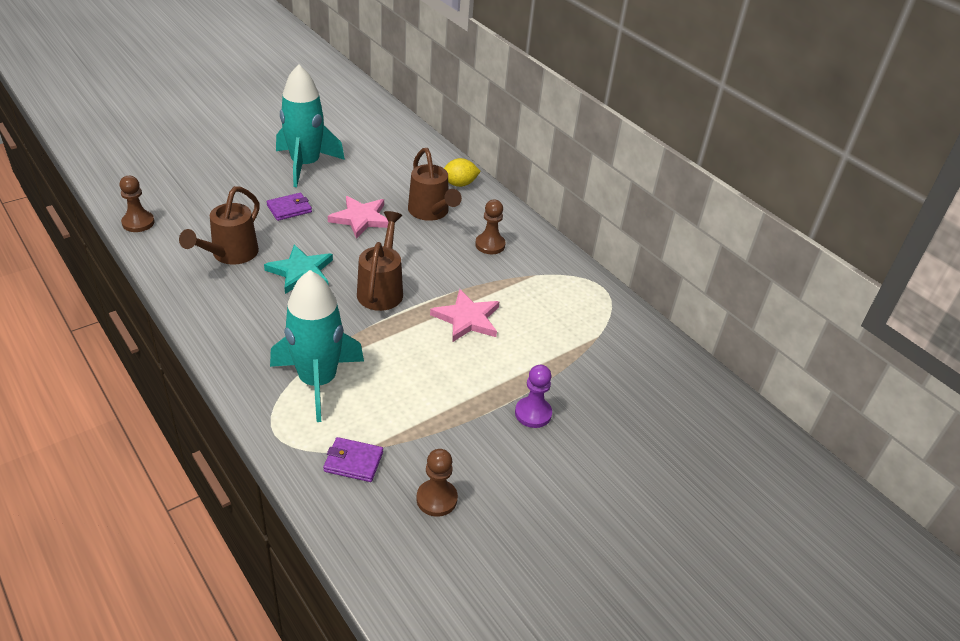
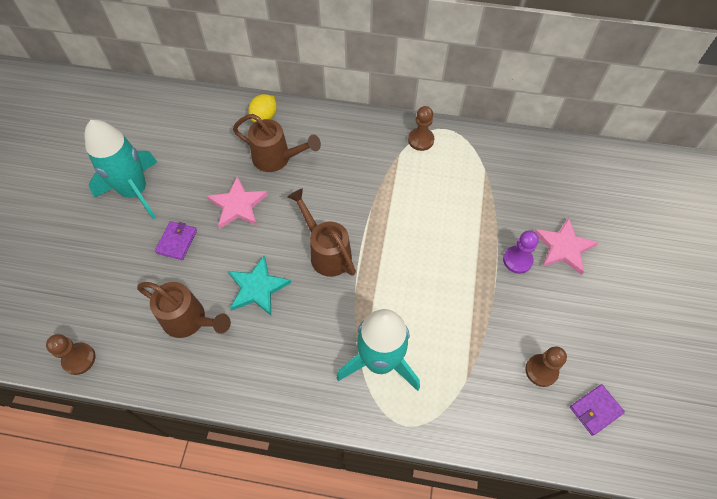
camera: 40 degrees left, 20 degrees up
brown watering can [179,186,260,264] -> brown watering can turned 45 degrees counterclockwise [137,282,231,338]
purple wallet [323,437,383,482] -> purple wallet moved to [570,384,625,436]
pink star [430,289,499,342] -> pink star moved to [534,217,599,275]
brown pawn [475,200,505,254] -> brown pawn moved to [408,106,435,151]

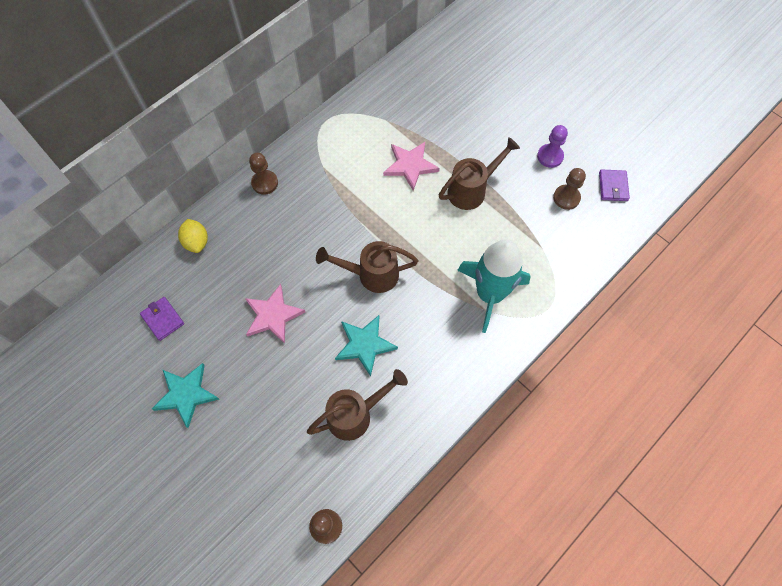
camera: 55 degrees left, 5 degrees up
turquoise rocket [84,120,157,219] -> turquoise star [152,363,219,428]
purple wallet [155,221,197,260] -> purple wallet moved to [140,297,184,341]
brown watering can [233,114,321,172] -> brown watering can moved to [439,137,520,210]
brown pawn [408,106,435,151] -> brown pawn moved to [249,153,278,195]
purple pawn [503,230,539,274] -> purple pawn moved to [537,125,568,168]
pink star [534,217,599,275] -> pink star moved to [383,142,440,191]

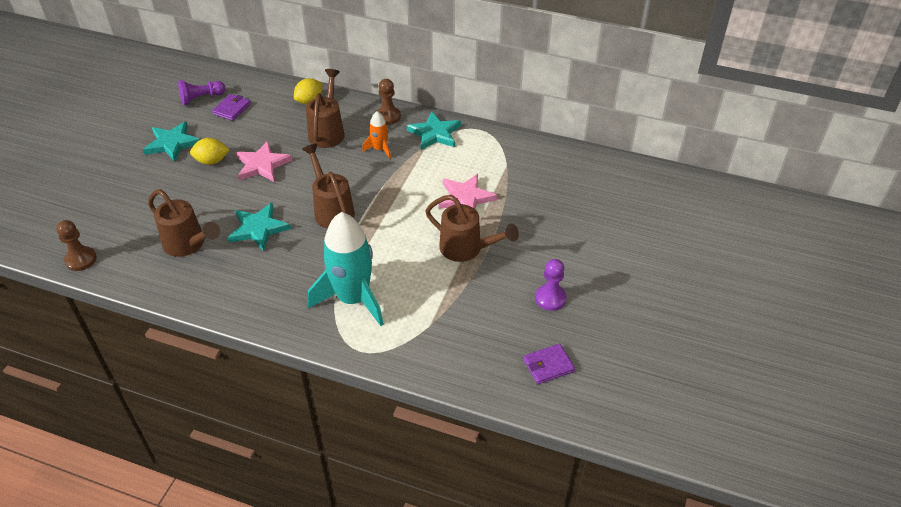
camera: 65 degrees right, 20 degrees down
brown pawn [553,168,586,210] -> none
none -> purple pawn [178,80,226,105]
none -> yellow lemon [190,138,229,165]
none -> brown watering can [306,69,345,148]
none -> orange rocket [362,111,391,159]
none -> turquoise star [407,111,461,150]

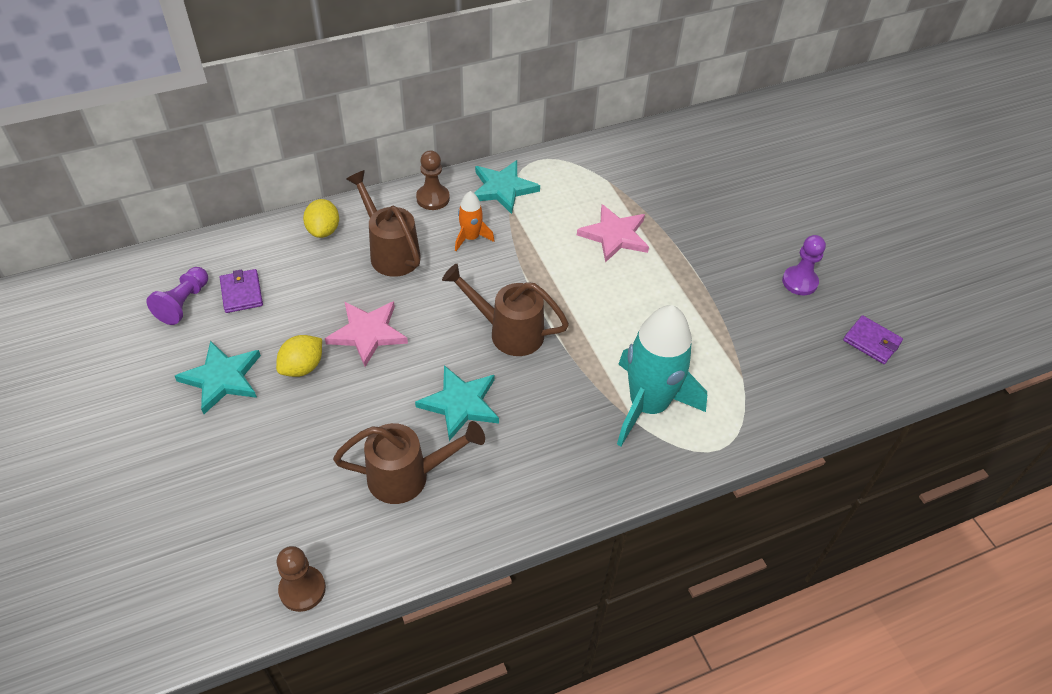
camera: 45 degrees left, 5 degrees up
brown watering can [425,195,519,262] -> none
purple wallet [523,344,575,384] -> purple wallet turned 75 degrees counterclockwise [843,315,903,364]

